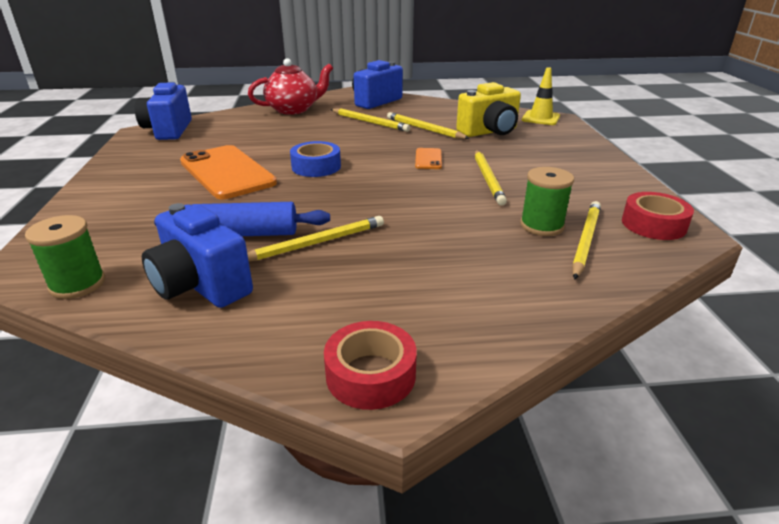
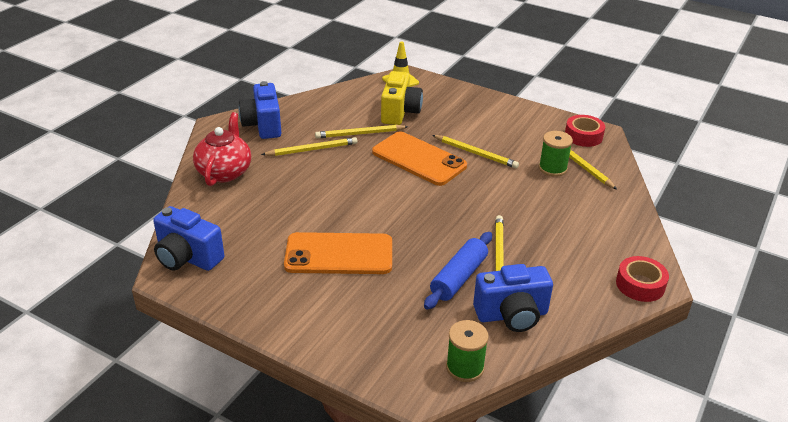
camera: 55 degrees left, 5 degrees up
blue tape [290,141,341,177] -> none
orange phone [415,148,442,169] -> orange phone [372,132,467,186], size x2.22

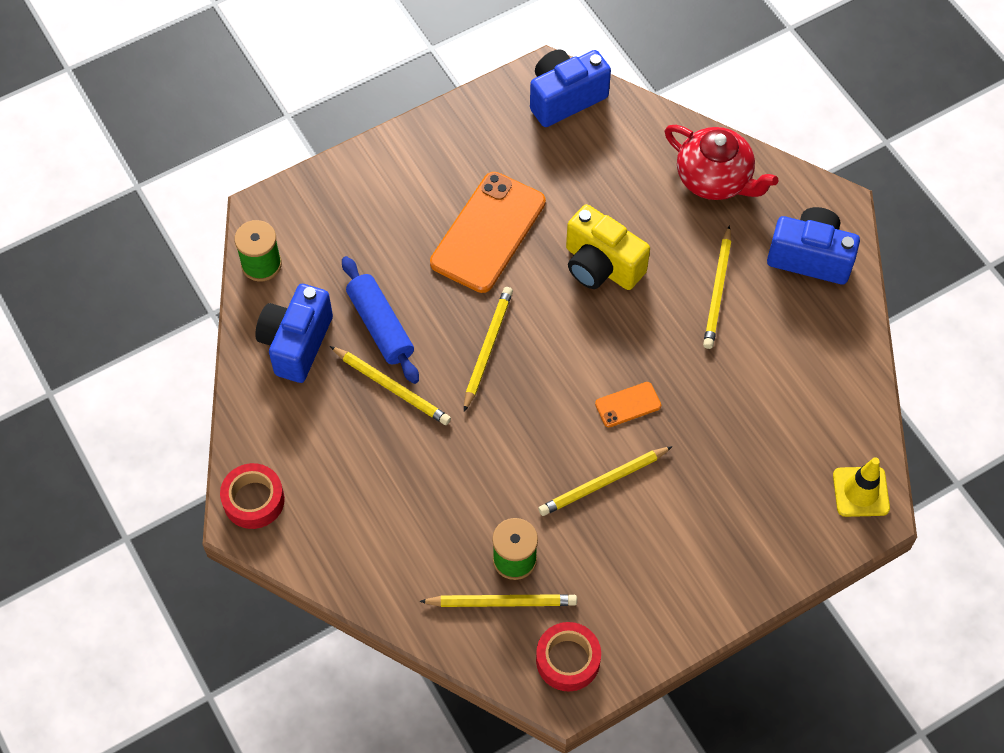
camera: 120 degrees right, 25 degrees up
yellow pencil [315,125,408,138] -> yellow pencil moved to [464,287,513,412]
orange phone [372,132,467,186] -> orange phone [595,382,661,427], size x0.45
yellow camera [381,71,423,125] -> yellow camera moved to [566,204,650,290]

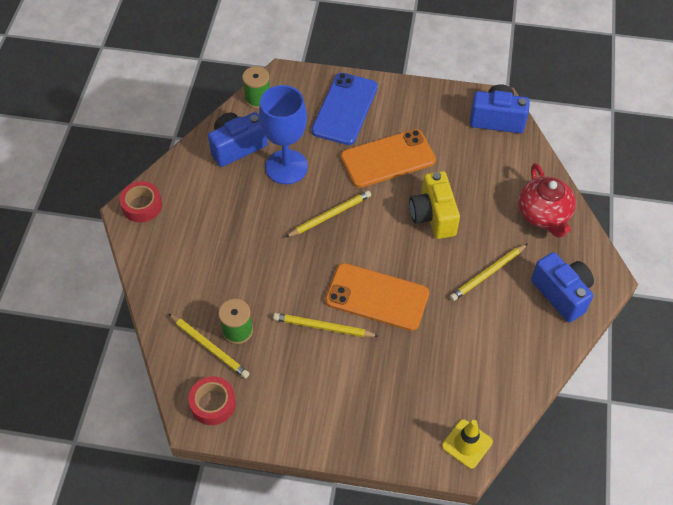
camera: 40 degrees right, 5 degrees down
yellow pencil [330,346,451,425] -> none
blue rolling pin [342,256,419,384] -> blue goblet [259,85,308,184]
orange phone [595,382,661,427] -> orange phone [325,263,429,331], size x2.22
none -> blue phone [311,73,378,145]

